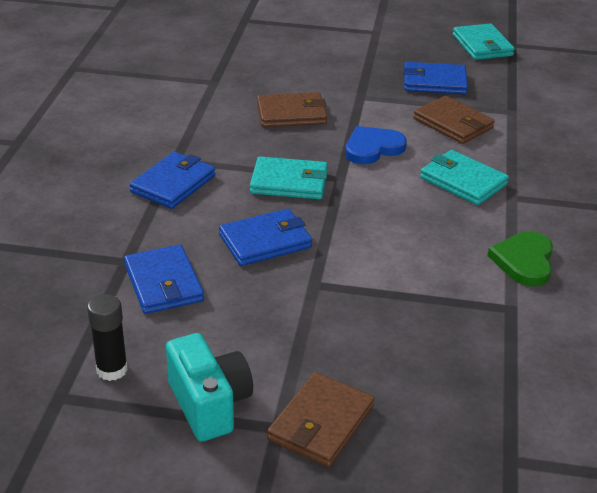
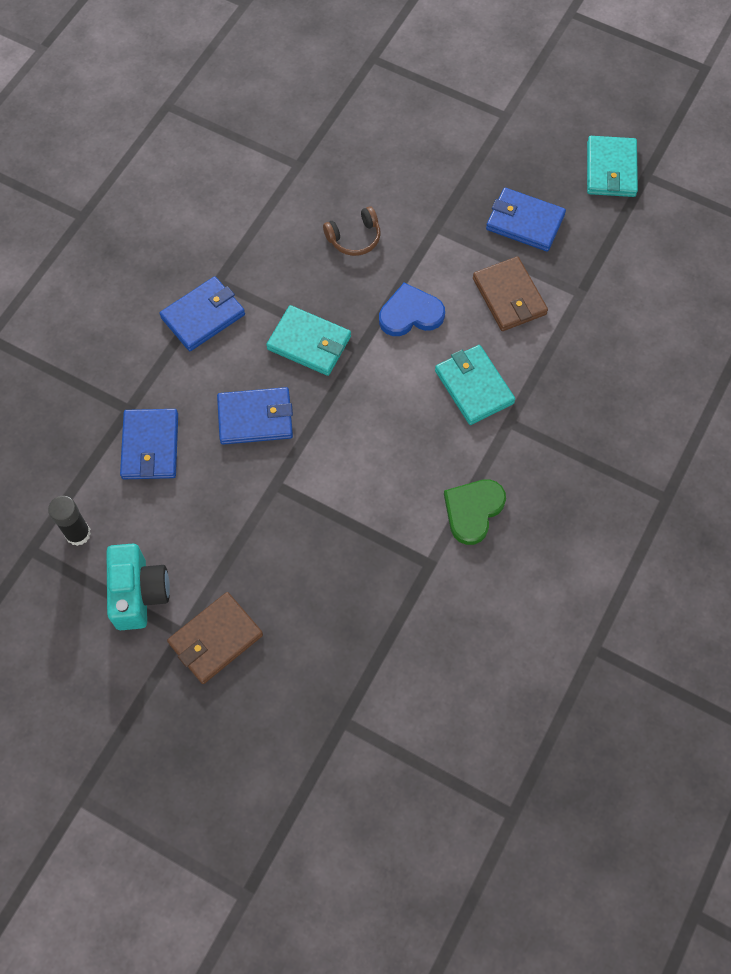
camera: 20 degrees right, 30 degrees up
brown wallet [257,92,327,127] -> brown headphones [323,206,381,256]

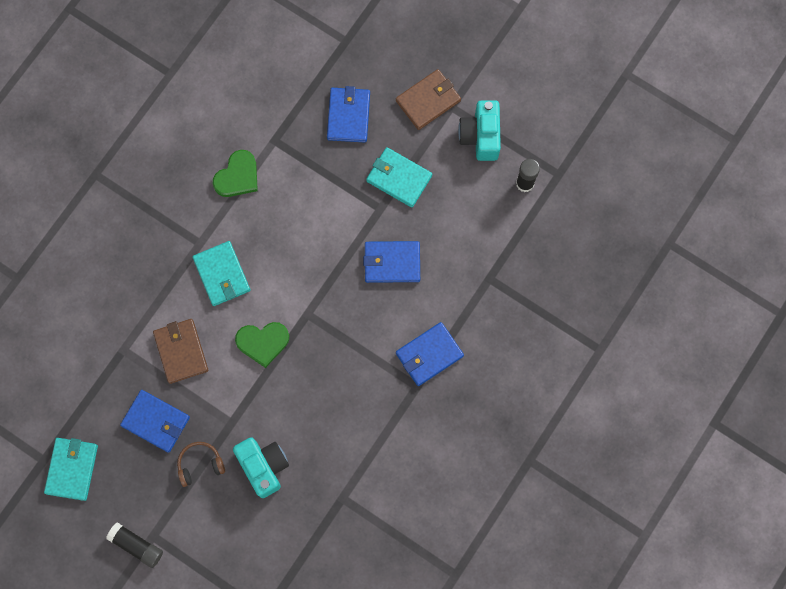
camera: 175 degrees left, 10 degrees up
blue wallet [120,409,178,479] -> blue wallet moved to [327,86,370,142]
turquoise wallet [266,305,351,376] -> turquoise wallet moved to [366,147,432,207]
brown headphones [323,206,381,256] -> brown headphones moved to [177,442,225,487]
blue heart [379,283,445,336] -> green heart [235,322,289,368]
none -> black glue stick [106,522,163,568]
none -> turquoise camera [233,437,289,498]

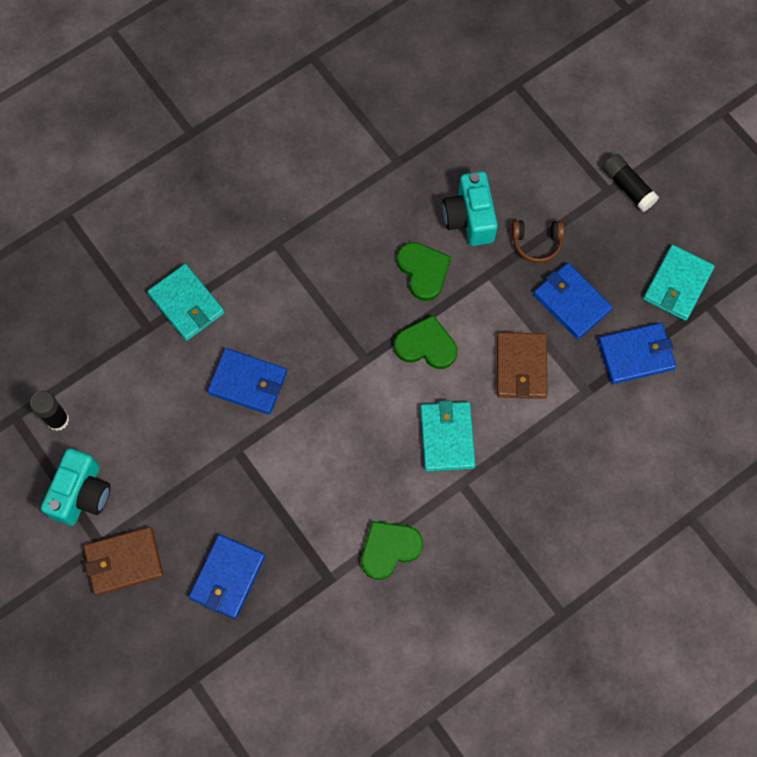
camera: 160 degrees left, 5 degrees down
turquoise wallet [366,147,432,207] -> turquoise wallet moved to [147,264,225,341]
blue wallet [396,322,464,386] -> blue wallet moved to [598,323,676,384]
none -> green heart [397,242,451,301]

